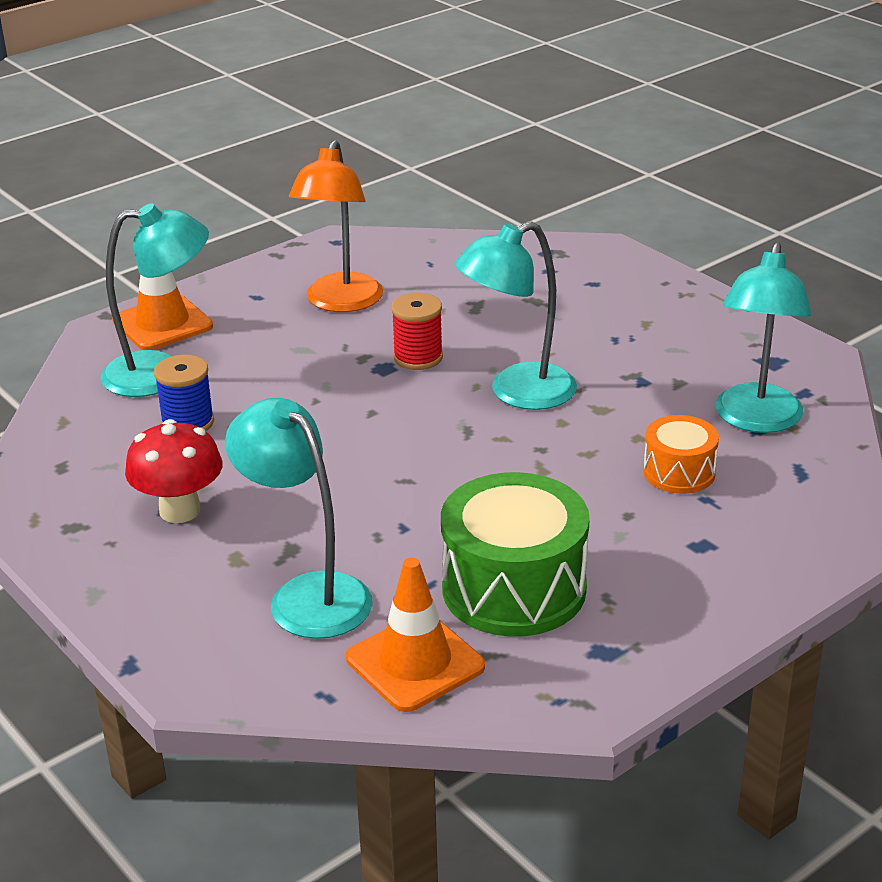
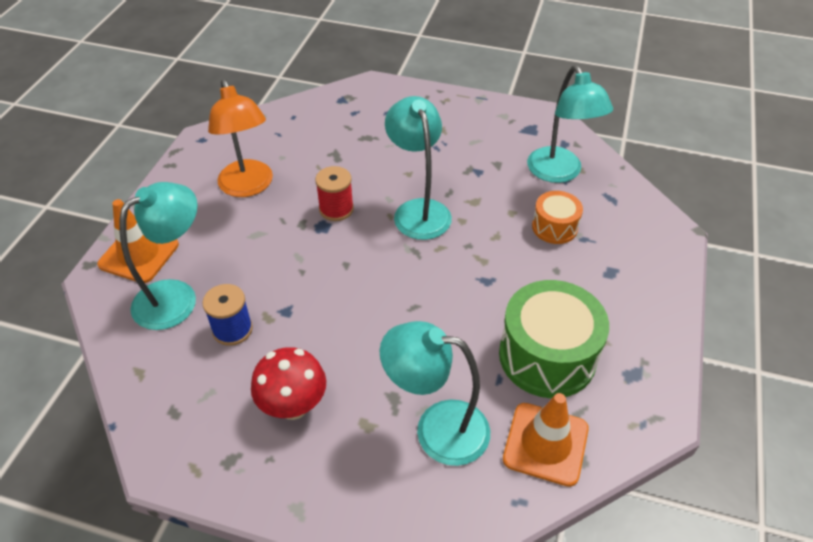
camera: 35 degrees left, 15 degrees up
turquoise lamp [455,221,577,410] -> turquoise lamp turned 135 degrees clockwise [385,96,452,240]

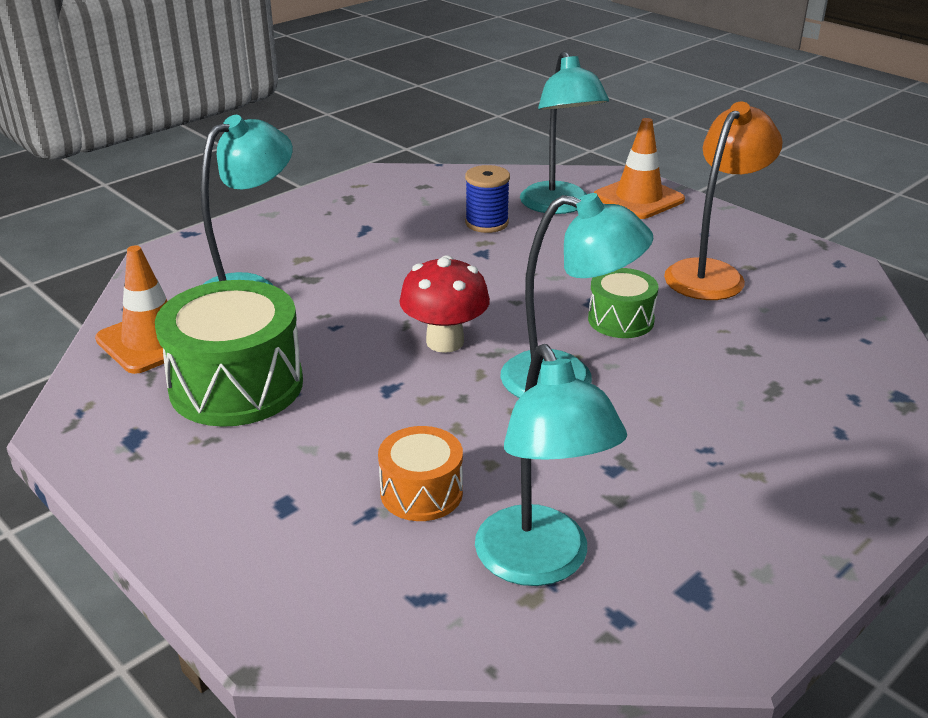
camera: 120 degrees right, 15 degrees down
orange lamp [208,79,273,197] -> orange lamp turned 120 degrees clockwise [664,102,783,300]
red mushroom [251,347,326,420] -> red mushroom moved to [399,255,490,353]
red spool [315,166,354,221] -> green drum [588,268,659,338]
turquoise lamp [527,65,613,183] -> turquoise lamp turned 120 degrees counterclockwise [475,344,627,586]

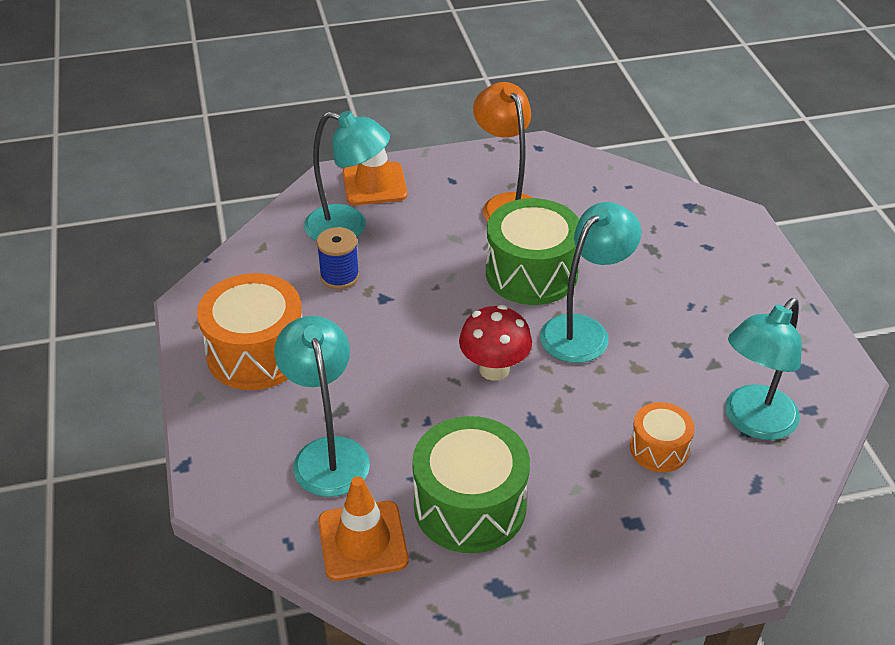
camera: 60 degrees left, 10 degrees up
turquoise lamp [475,344,627,586] -> turquoise lamp turned 120 degrees clockwise [725,298,802,440]
green drum [588,268,659,338] -> green drum [486,198,579,305], size x1.83
none -> orange drum [197,273,302,390]

